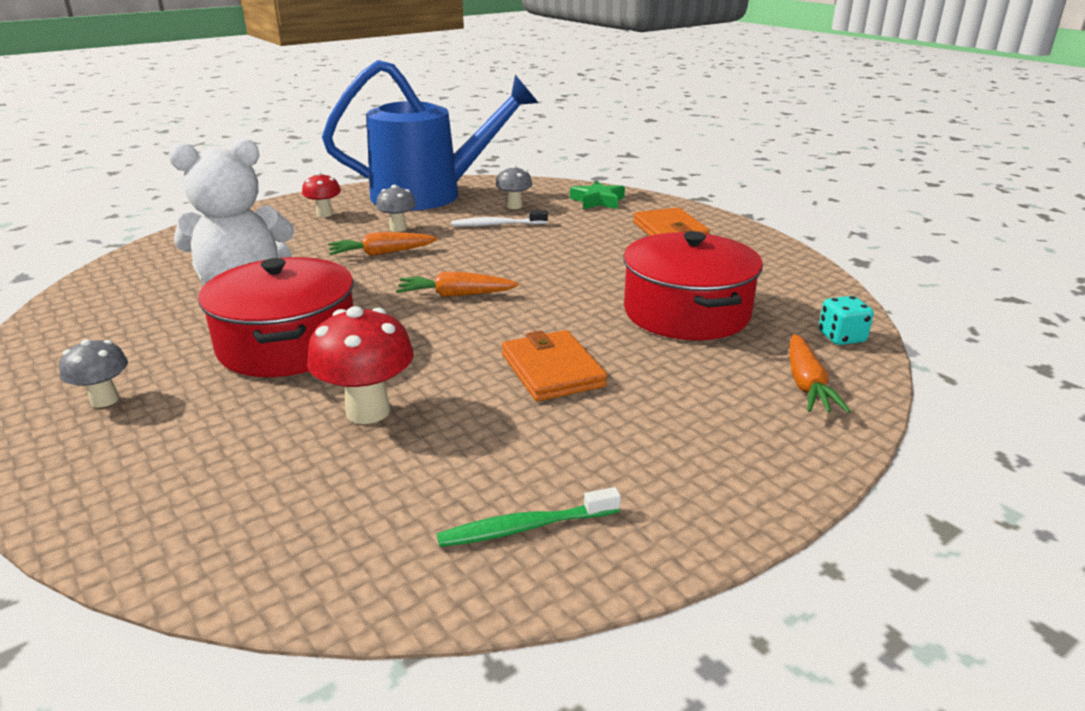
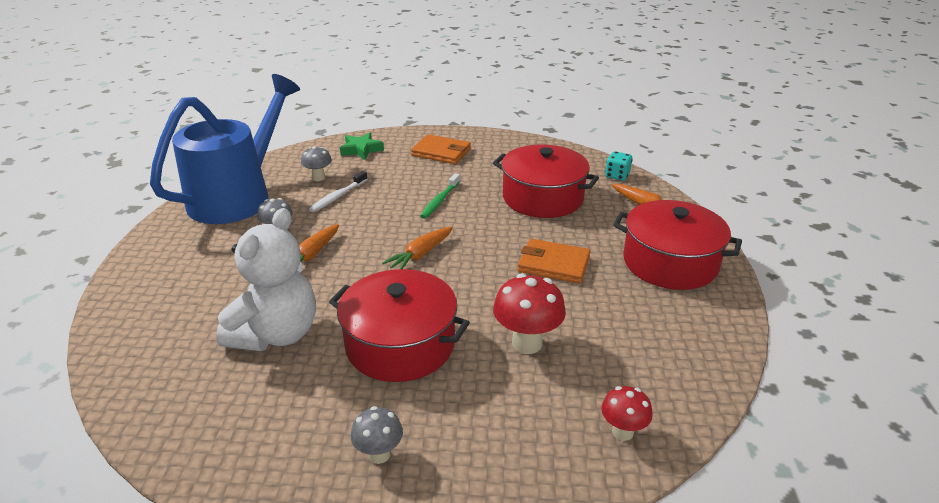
camera: 50 degrees left, 5 degrees up
red mushroom [302,172,341,217] -> red mushroom moved to [601,386,653,441]
green toothbrush [437,487,621,547] -> green toothbrush moved to [420,173,460,219]
none -> red pot [613,200,742,290]

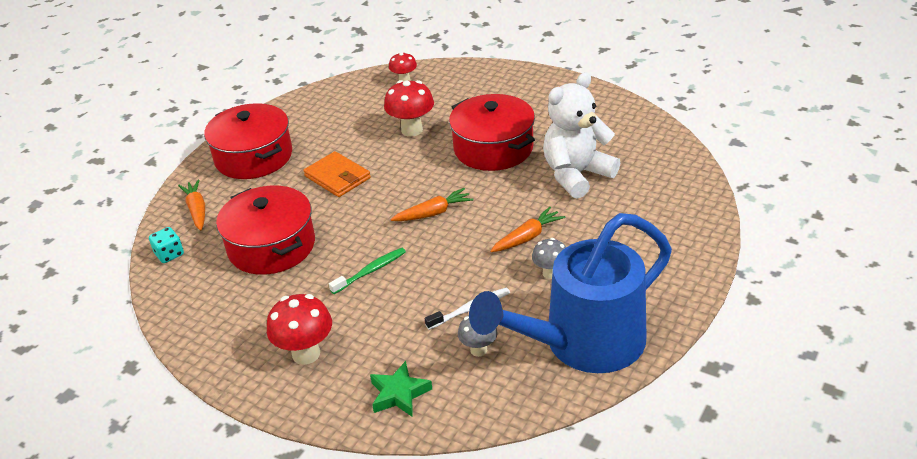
camera: 150 degrees left, 5 degrees up
grey mushroom [351,406,403,464] -> none
orange wallet [411,134,471,164] -> red mushroom [267,294,332,365]

